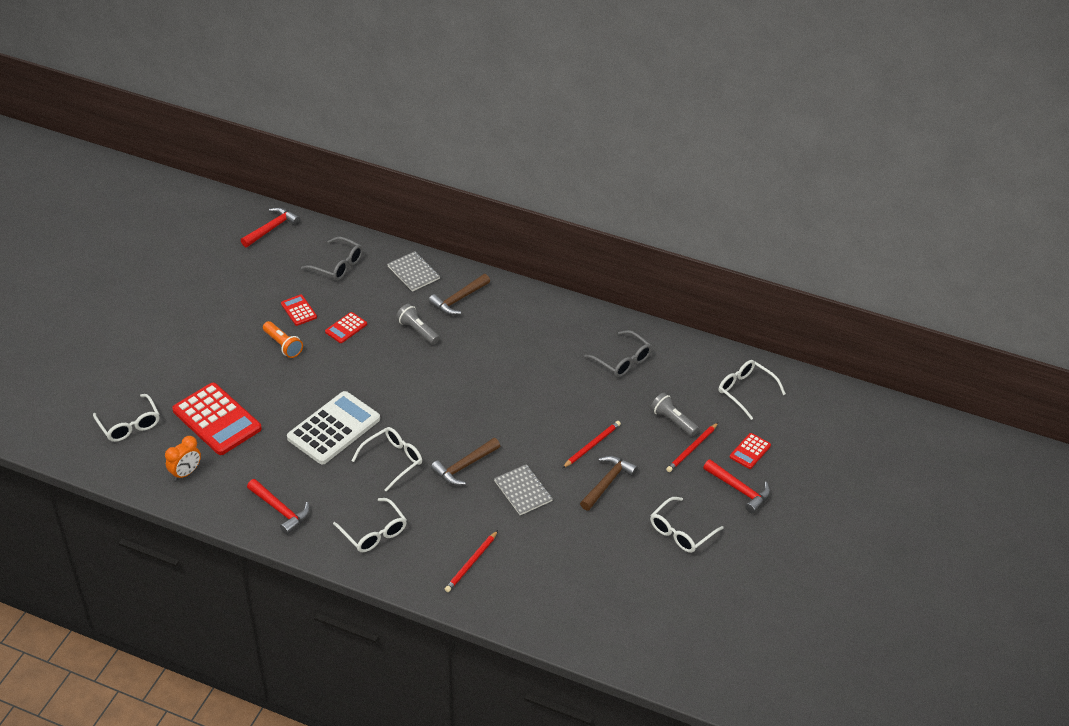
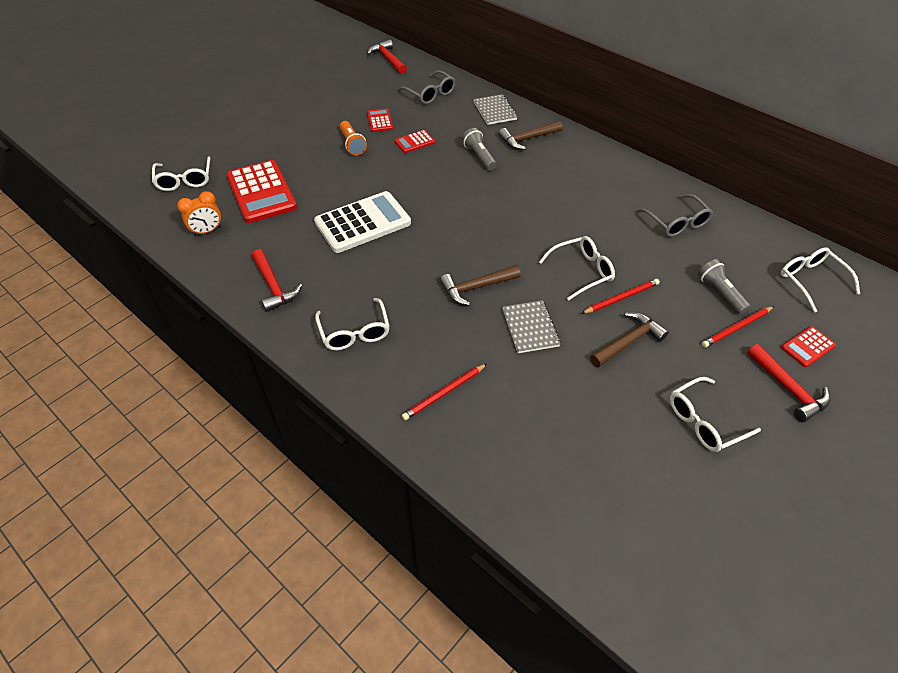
camera: 20 degrees right, 5 degrees up
red hammer [241,207,301,247] -> red hammer turned 90 degrees counterclockwise [367,39,407,74]
white glasses [352,427,422,492] -> white glasses moved to [539,236,615,301]

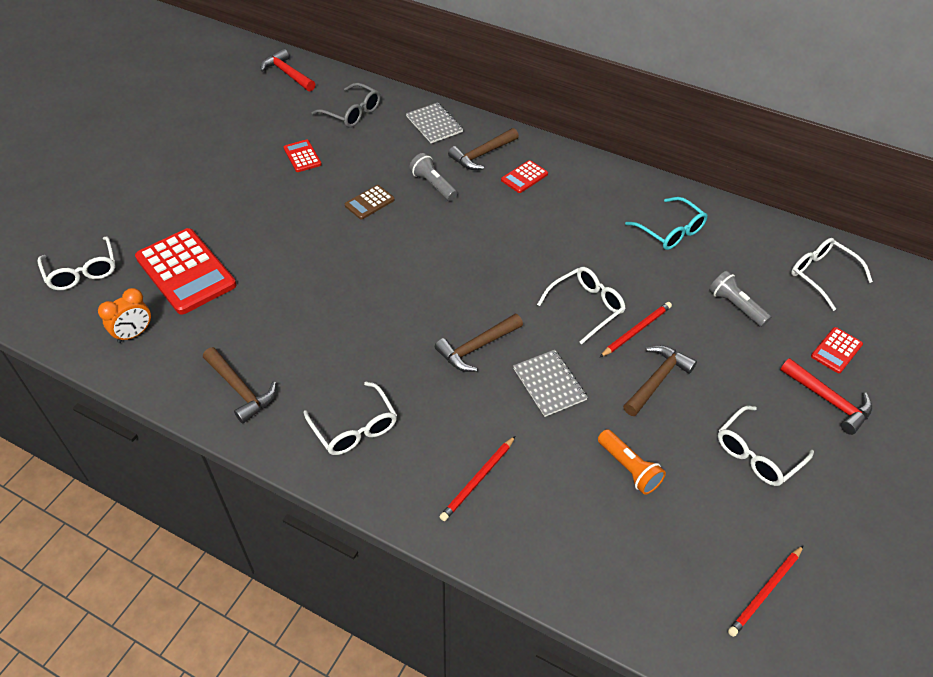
camera: 15 degrees left, 0 degrees up
red hammer [252,249,302,312] -> brown hammer [203,347,276,424]
white calculator [314,191,411,253] -> none
orange flashlight [340,121,367,156] -> orange flashlight moved to [598,429,666,495]
red calculator [394,130,435,153] -> red calculator moved to [501,160,548,193]
grey glasses [637,194,713,237] -> turquoise glasses [625,197,708,250]
red pencil [702,306,774,347] -> red pencil moved to [728,546,803,637]
none -> brown calculator [345,185,395,220]

